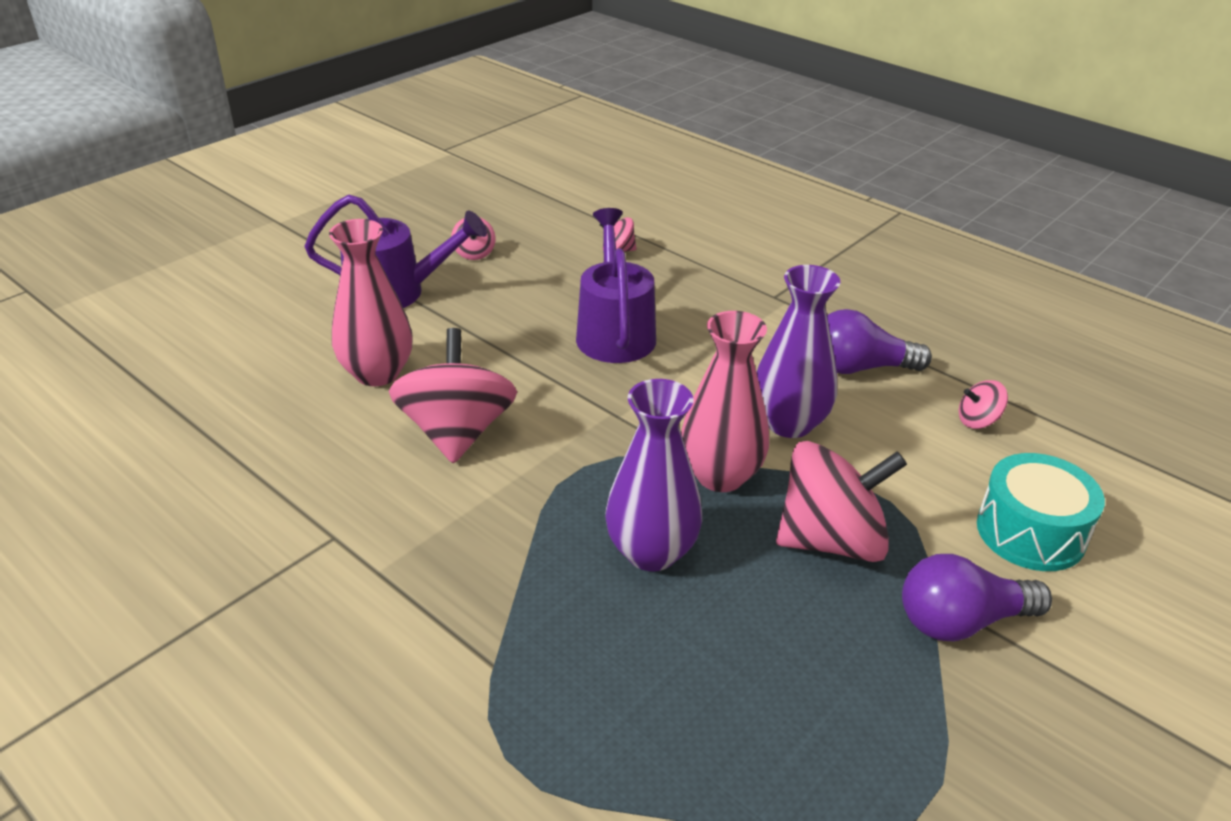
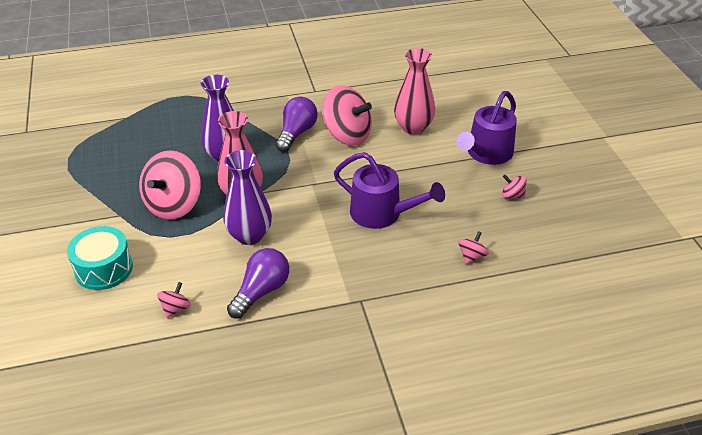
camera: 125 degrees right, 5 degrees up
purple light bulb [902,554,1052,642] -> purple light bulb moved to [276,97,318,152]

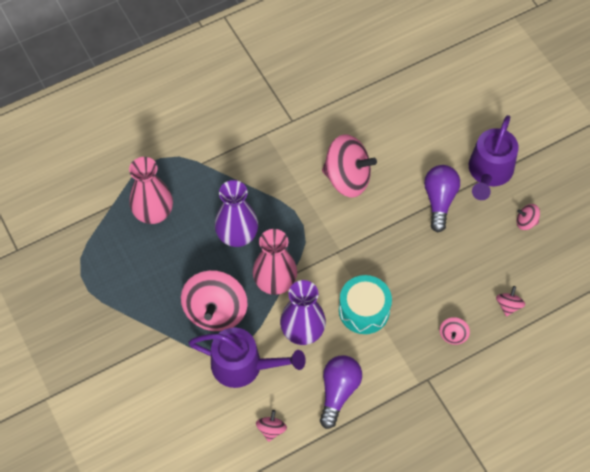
camera: 15 degrees left, 20 degrees up
turquoise drum [67,226,133,290] -> turquoise drum moved to [339,275,392,334]
purple light bulb [276,97,318,152] -> purple light bulb moved to [424,165,460,232]
purple watering can [334,152,445,229] -> purple watering can moved to [188,327,306,388]
pink vase [394,48,435,135] -> pink vase moved to [129,157,173,224]
none -> pink spinning top [440,317,470,345]

